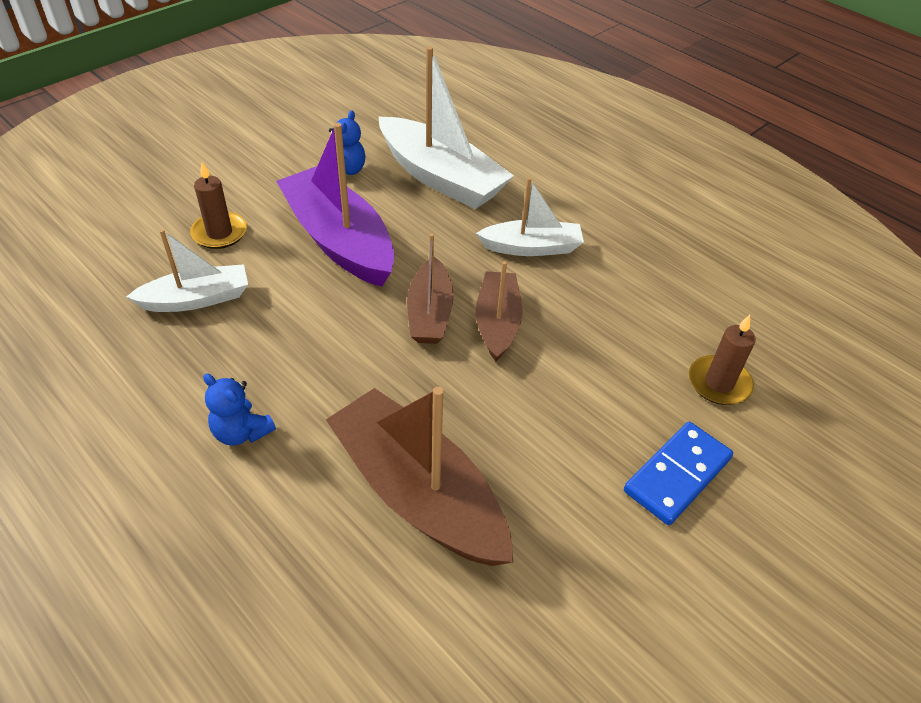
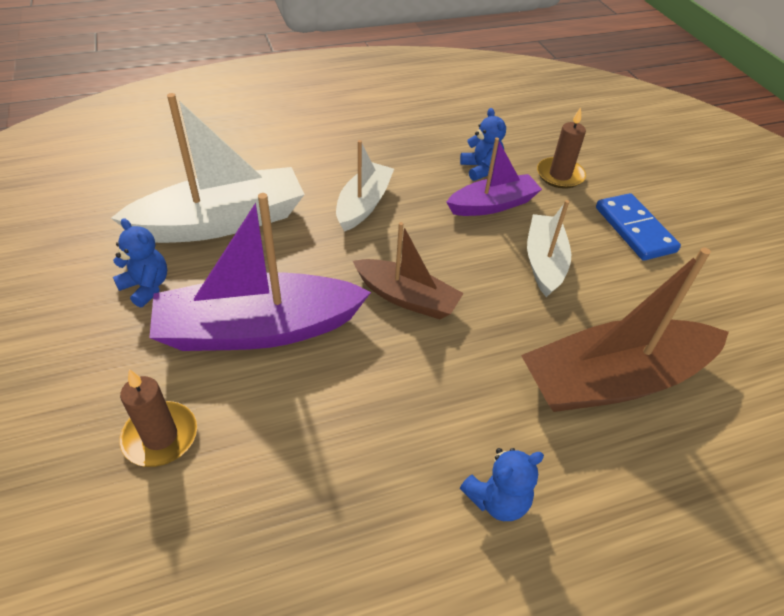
camera: 65 degrees left, 0 degrees up
white boat [126,229,248,312] -> white boat moved to [527,200,571,297]
brown boat [476,261,523,361] -> none
none -> purple boat [446,138,542,216]
none -> blue teddy bear [460,108,506,181]

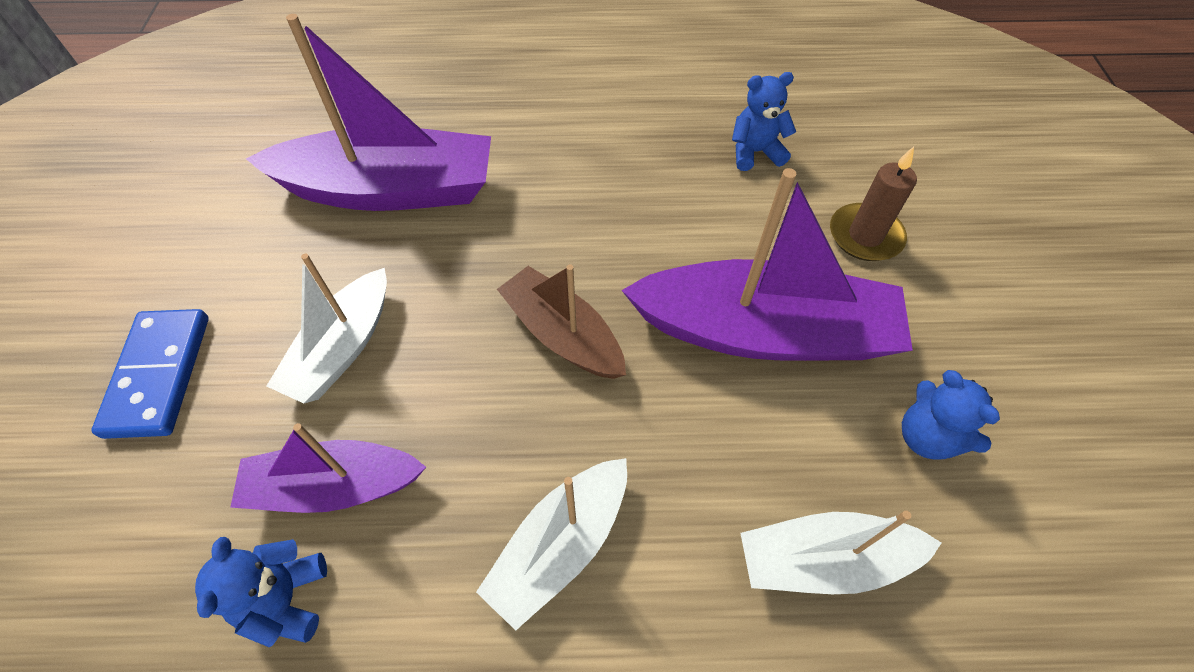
camera: 160 degrees left, 10 degrees up
white boat [111,93,305,243] -> white boat [741,511,942,594], size x0.59
blue teddy bear [460,448,544,521] -> blue teddy bear moved to [732,72,796,171]
brown boat [521,247,729,412] -> purple boat [246,14,491,211]
brown candle [537,107,586,189] -> none

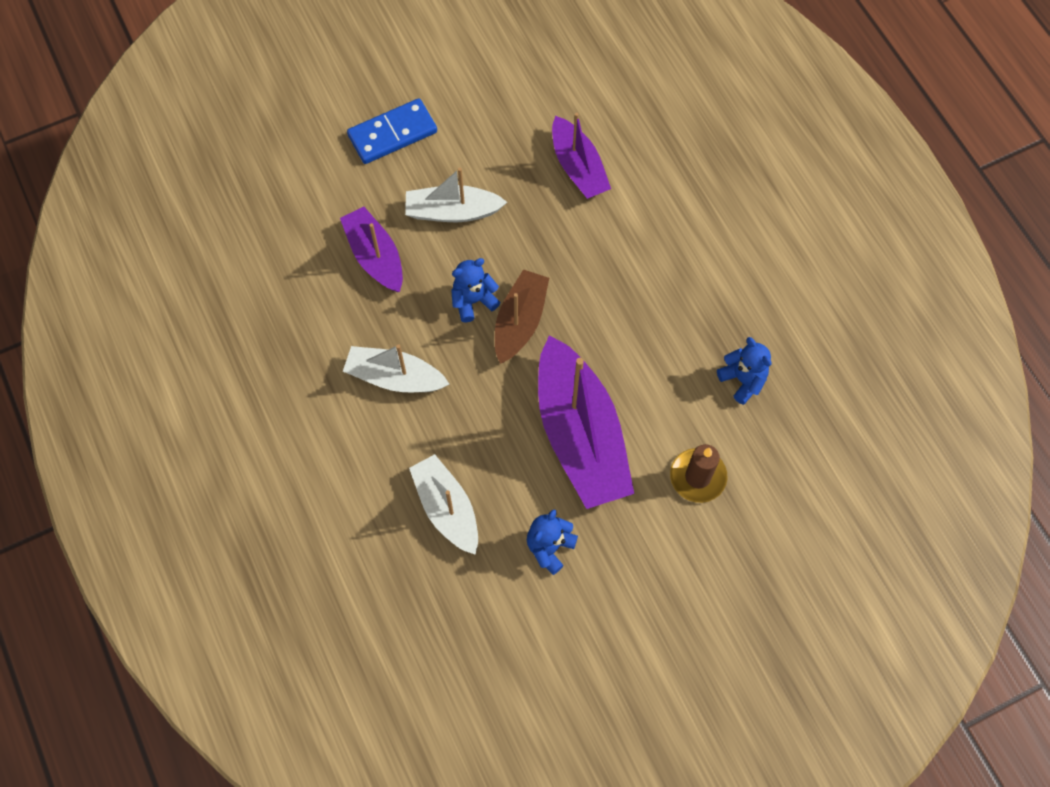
camera: 65 degrees right, 10 degrees up
blue teddy bear [195,537,327,647] -> blue teddy bear moved to [451,258,500,322]
purple boat [246,14,491,211] -> purple boat [552,113,611,199], size x0.59

